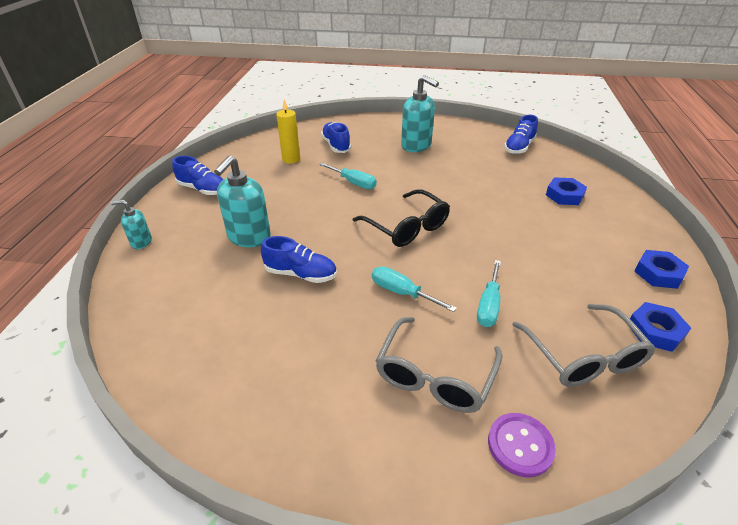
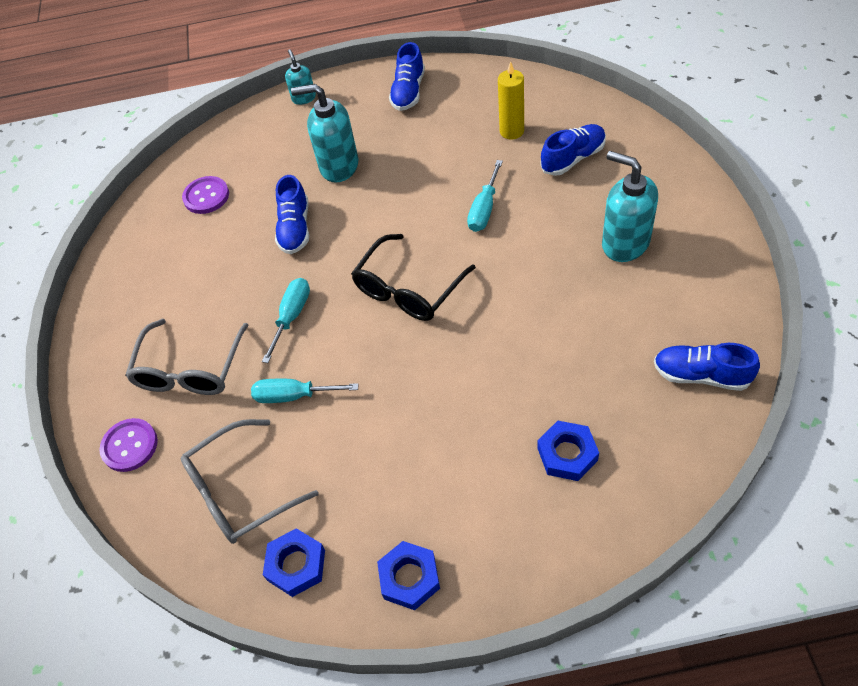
camera: 80 degrees right, 15 degrees up
grey glasses [375,317,503,413] -> grey glasses turned 90 degrees counterclockwise [125,319,248,395]
turquoise soap dispenser [401,75,439,152] -> turquoise soap dispenser turned 105 degrees clockwise [602,151,658,262]
none -> purple button [182,176,229,214]

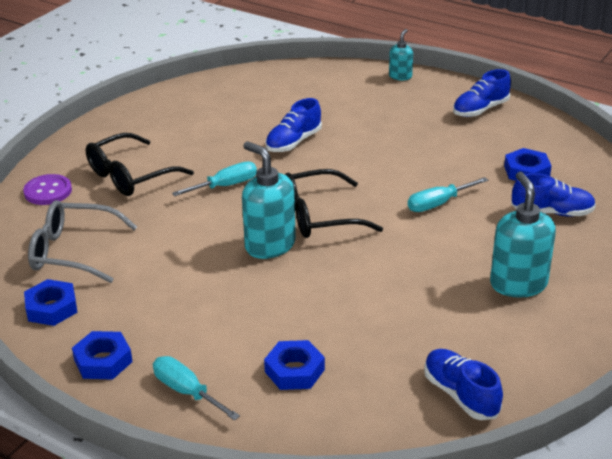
camera: 35 degrees right, 20 degrees down
grey glasses [125,319,248,395] -> black glasses [86,133,194,196]
purple button [182,176,229,214] -> none
turquoise screwdriver [251,379,359,403] -> turquoise screwdriver moved to [153,356,240,421]
turquoise soap dispenser [291,84,358,182] -> turquoise soap dispenser moved to [242,141,296,259]
yellow candle [498,61,524,139] -> blue nut [504,148,551,181]

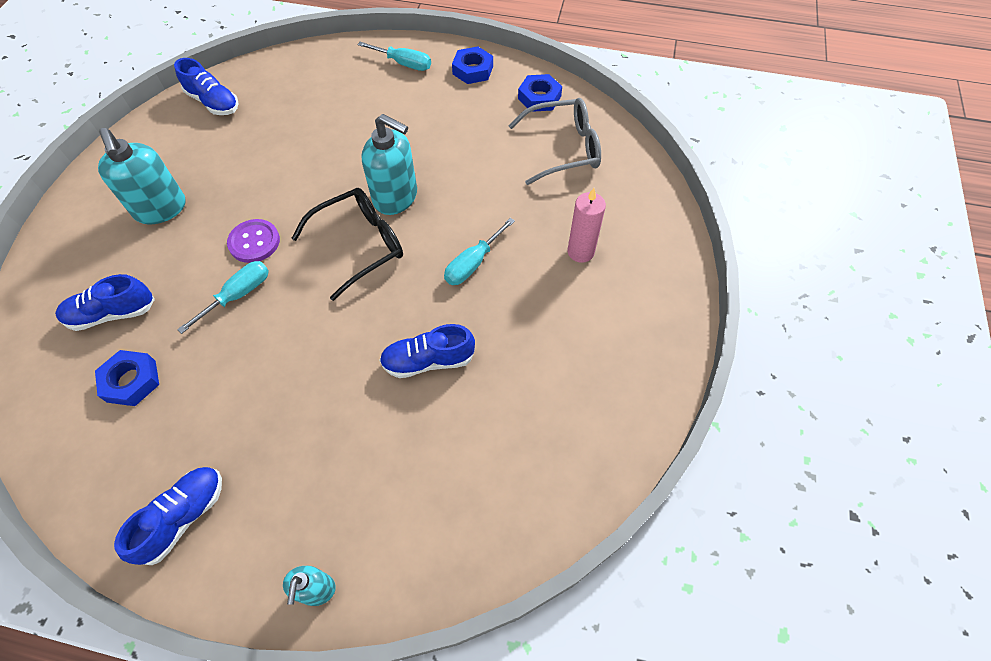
camera: 160 degrees right, 25 degrees up
purple button [23,174,72,205] -> purple button moved to [227,219,280,263]
black glasses [86,133,194,196] -> pink candle [567,188,606,263]
blue nut [264,340,325,390] -> none
blue shoe [266,98,322,152] -> blue shoe turned 120 degrees counterclockwise [379,324,475,378]

